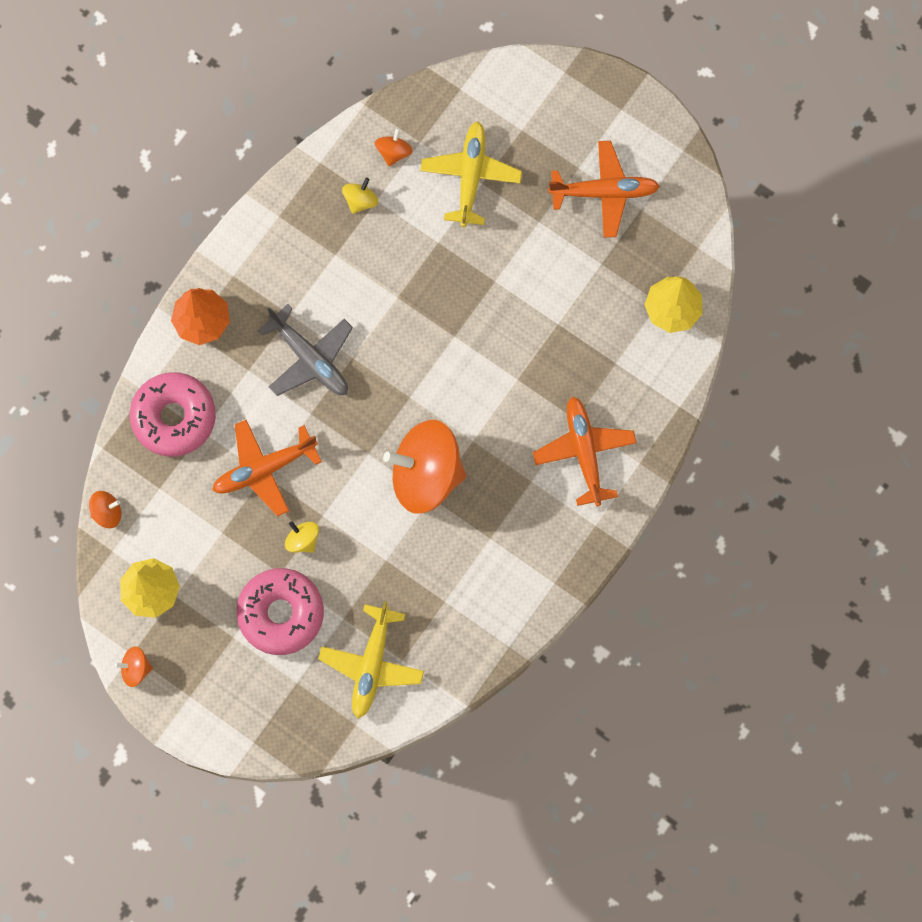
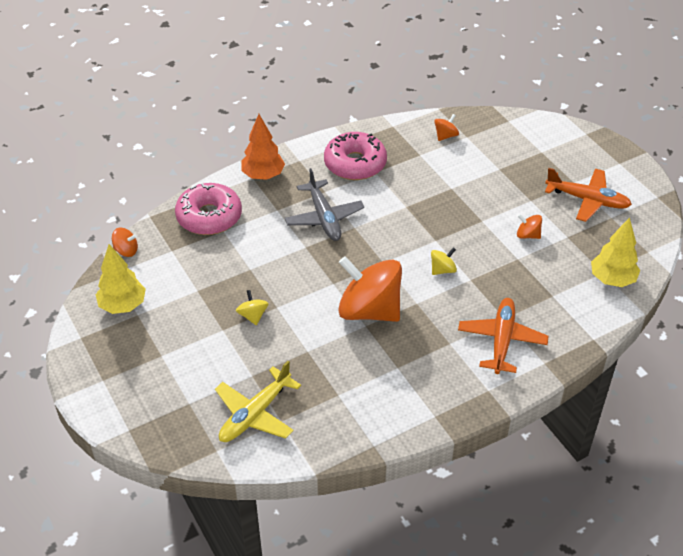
camera: 25 degrees right, 30 degrees down
orange spinning top [115,647,153,687] -> orange spinning top moved to [517,214,542,239]
orange plane [212,420,322,517] -> none
pink donut [236,568,324,655] -> pink donut moved to [324,132,387,180]
yellow spinning top [342,178,378,214] -> yellow spinning top moved to [431,247,457,275]
yellow plane [420,121,522,227] -> none

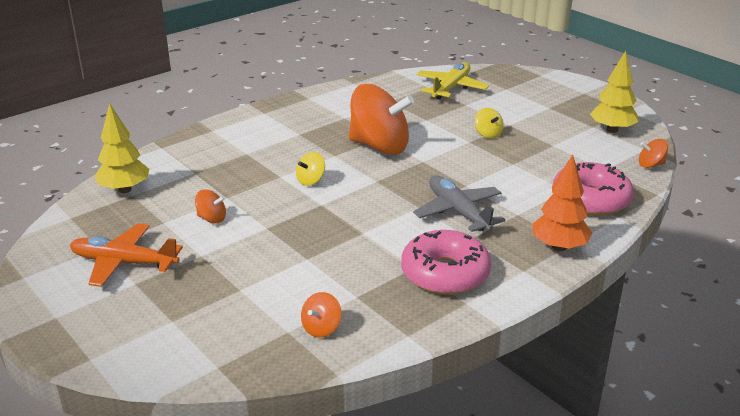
camera: 170 degrees right, 15 degrees down
orange plane [458,298,549,374] -> none

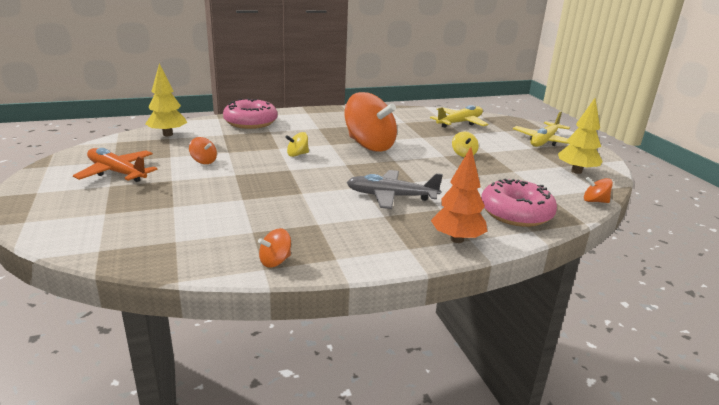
camera: 20 degrees right, 5 degrees down
orange spinning top [301,292,342,338] -> orange spinning top moved to [258,228,291,268]
pink donut [401,230,491,295] -> pink donut moved to [223,98,278,129]
grey plane [413,175,505,232] -> grey plane turned 75 degrees counterclockwise [346,170,443,209]
none -> yellow plane [513,111,570,147]

